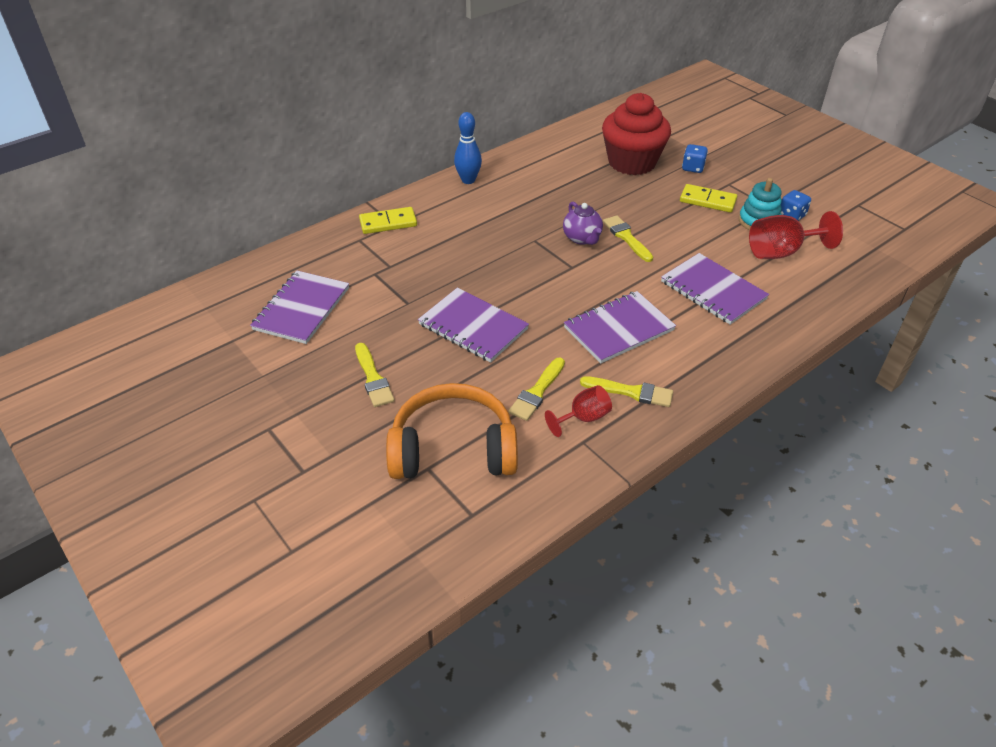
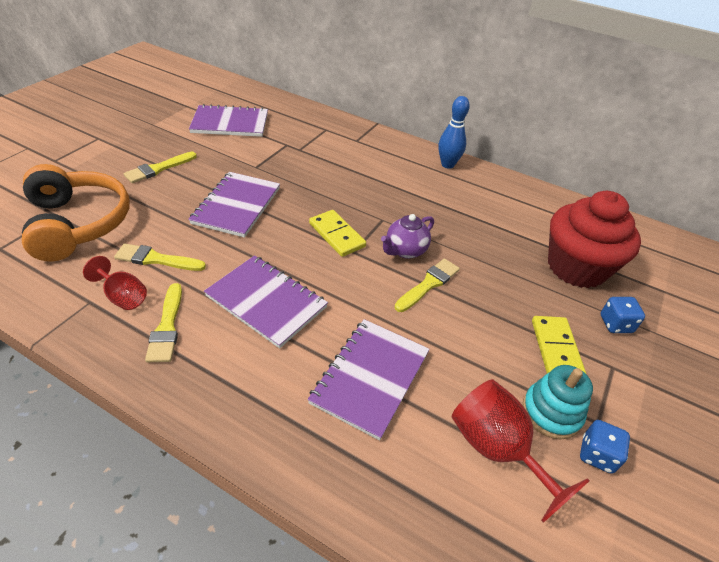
camera: 65 degrees right, 0 degrees up
yellow domino [359,207,417,234] -> yellow domino moved to [309,210,366,257]

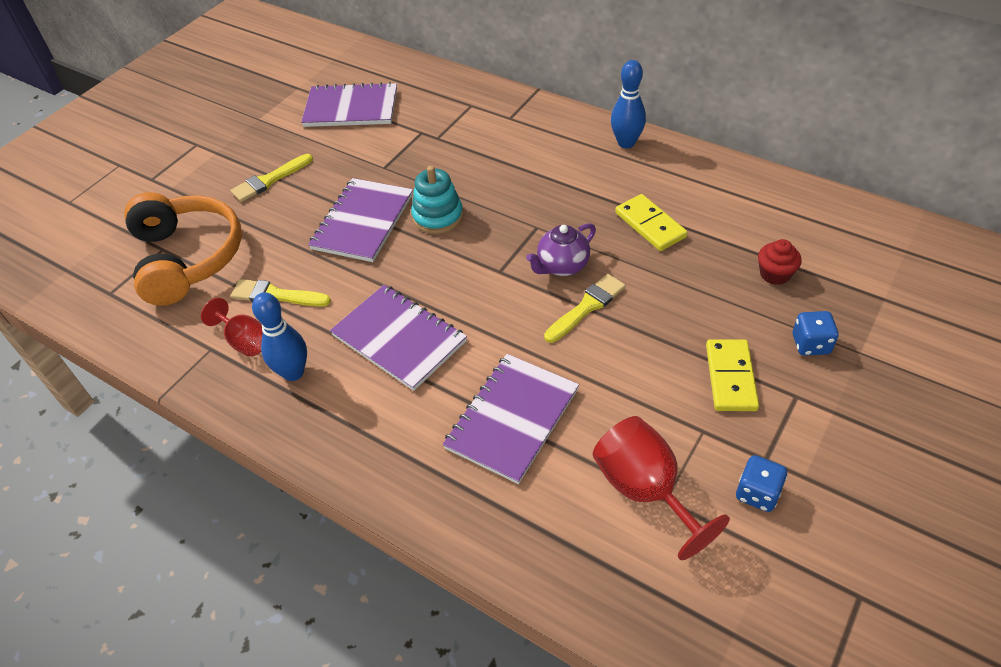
camera: 10 degrees right, 5 degrees up
yellow brush [145,283,182,362] -> blue bowling pin [252,292,307,381]
yellow domino [309,210,366,257] -> yellow domino moved to [615,194,688,251]
turquoise stacking toy [522,365,593,439] -> turquoise stacking toy moved to [411,166,463,234]
red cupcake [548,191,641,288] -> red cupcake [758,239,802,285], size x0.41

